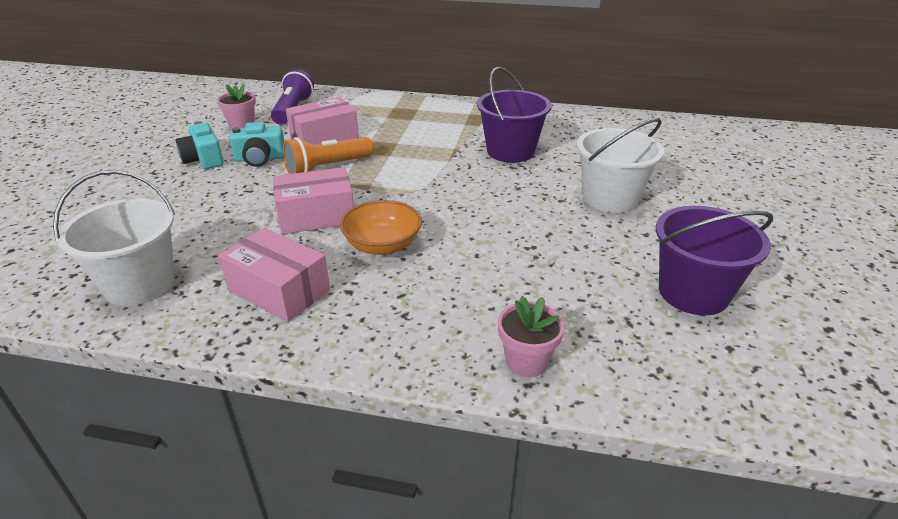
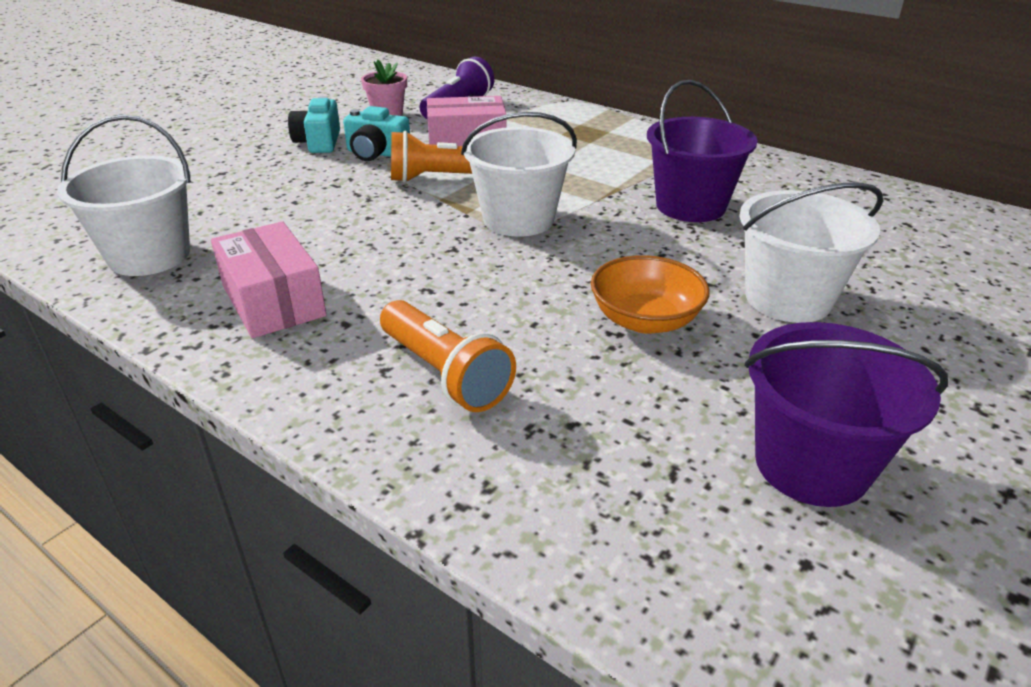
camera: 25 degrees right, 0 degrees up
pink box [273,167,354,234] -> none
orange bowl [340,200,422,255] -> orange bowl moved to [591,255,710,334]
pink flower pot [498,296,565,378] -> none
none -> orange flashlight [380,300,516,412]
none -> white bucket [461,112,577,237]

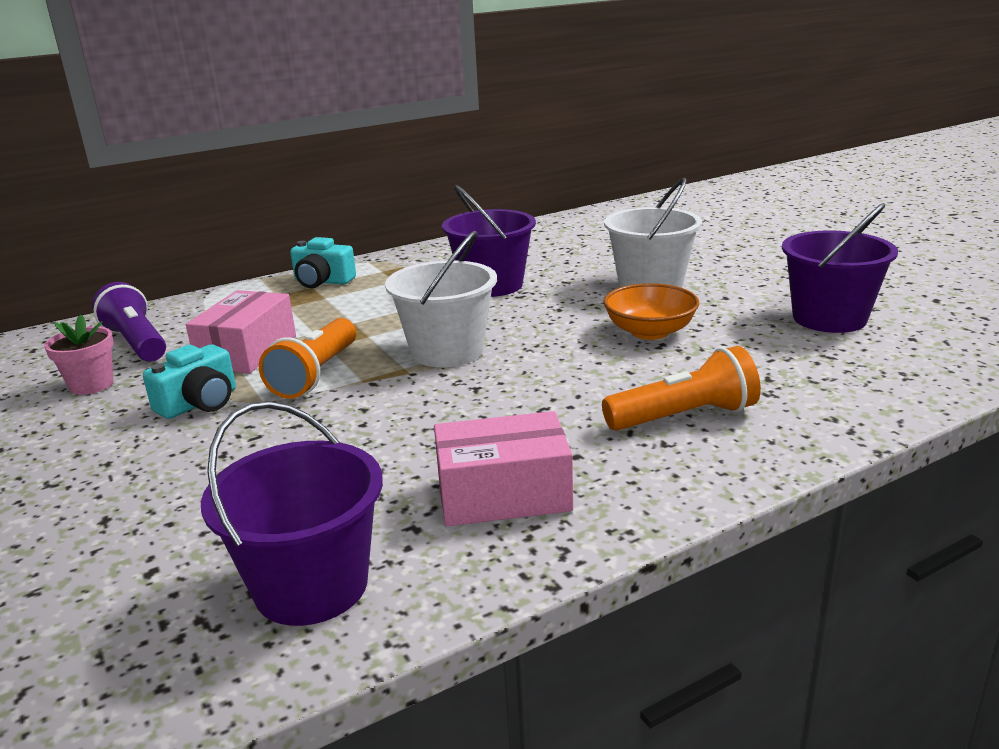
camera: 65 degrees left, 10 degrees down
white bucket [57,114,191,276] -> purple bucket [201,401,383,626]
turquoise camera [288,96,340,153] -> turquoise camera moved to [290,237,356,288]

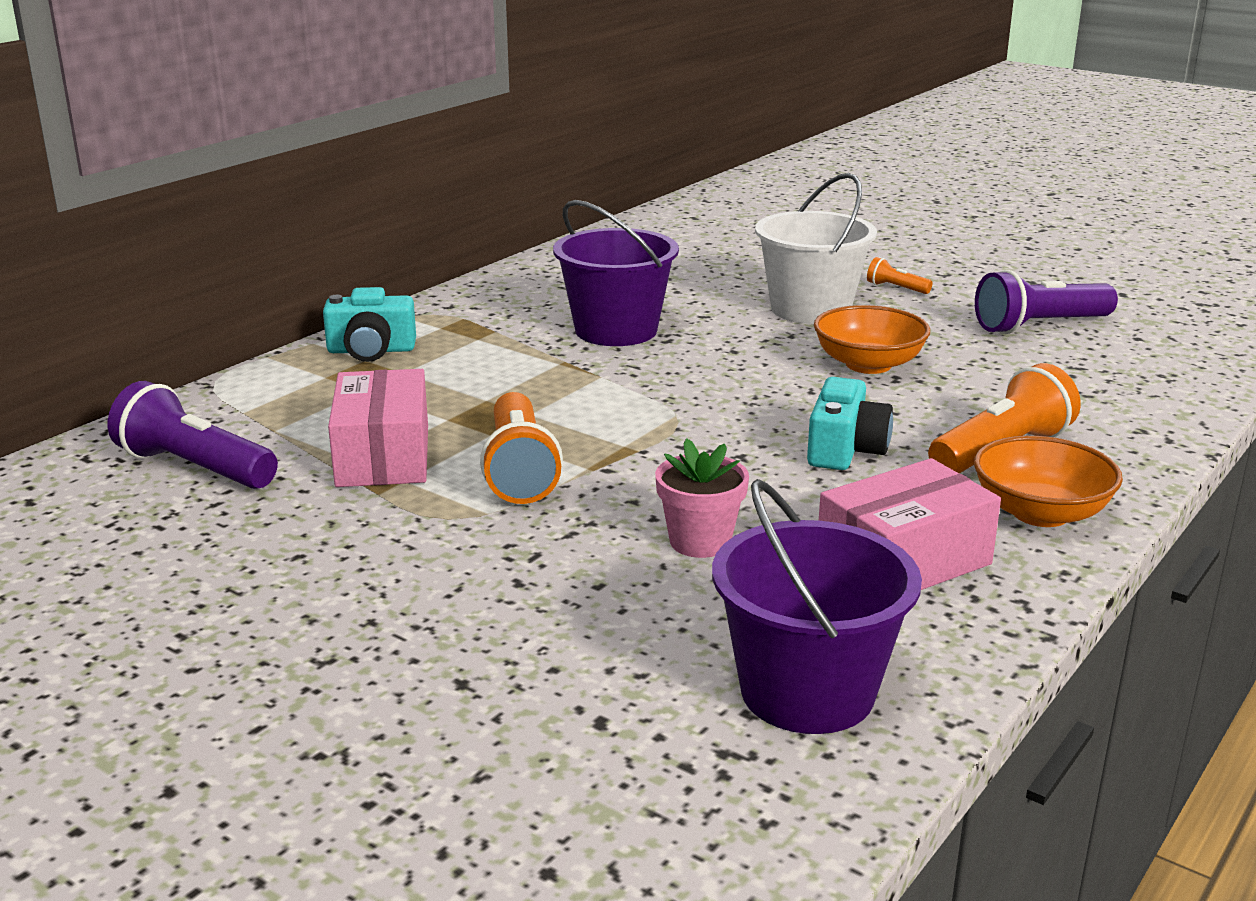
camera: 25 degrees left, 0 degrees up
pink flower pot [44,314,114,395] -> pink flower pot moved to [655,438,749,558]
turquoise camera [143,344,236,419] -> turquoise camera moved to [807,377,893,470]
white bucket [385,231,497,367] -> none
purple bucket [782,203,898,333] -> purple flashlight [975,270,1118,334]
none -> orange flashlight [867,257,932,294]
none -> orange bowl [974,436,1123,527]

